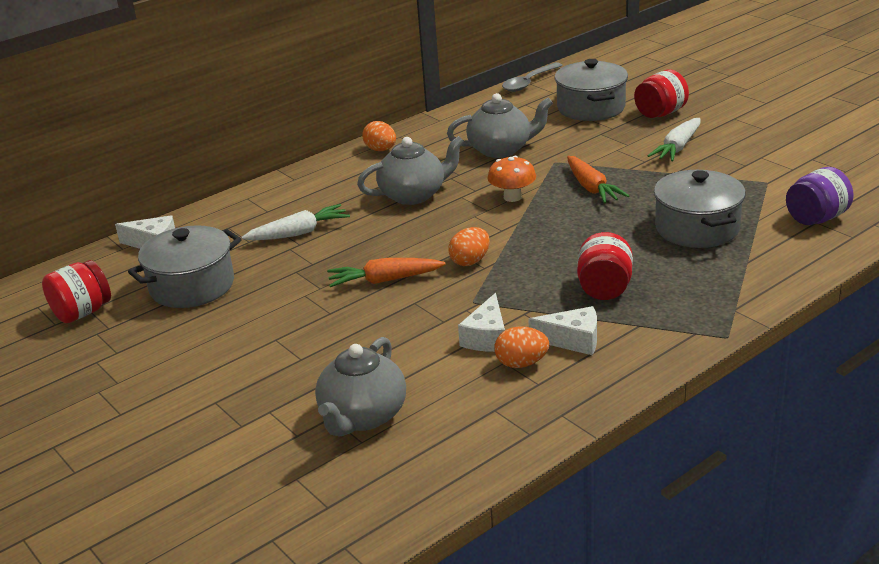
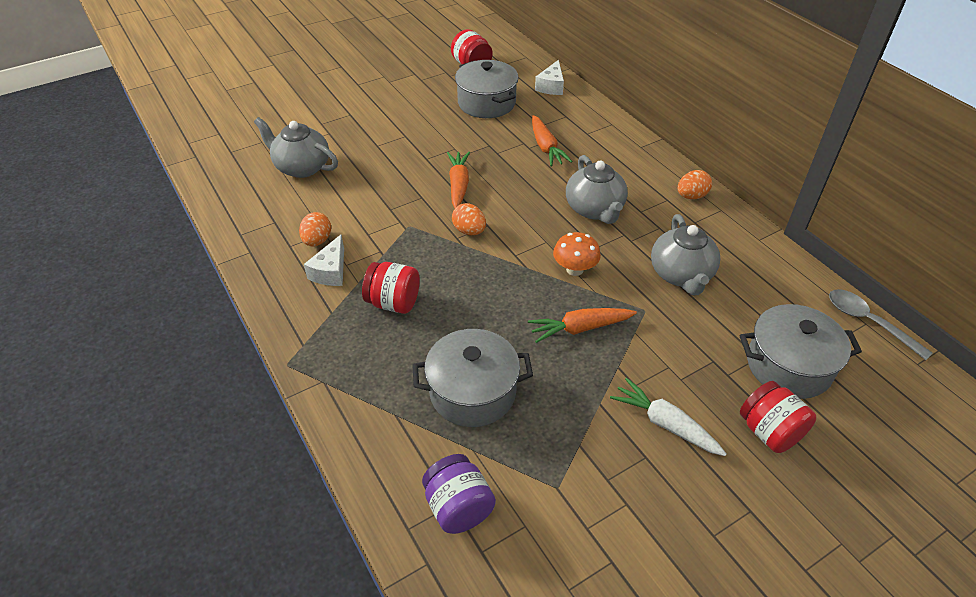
camera: 95 degrees right, 15 degrees up
white carrot [241,204,350,240] -> orange carrot [532,115,573,167]
white cheese [458,293,505,352] -> none

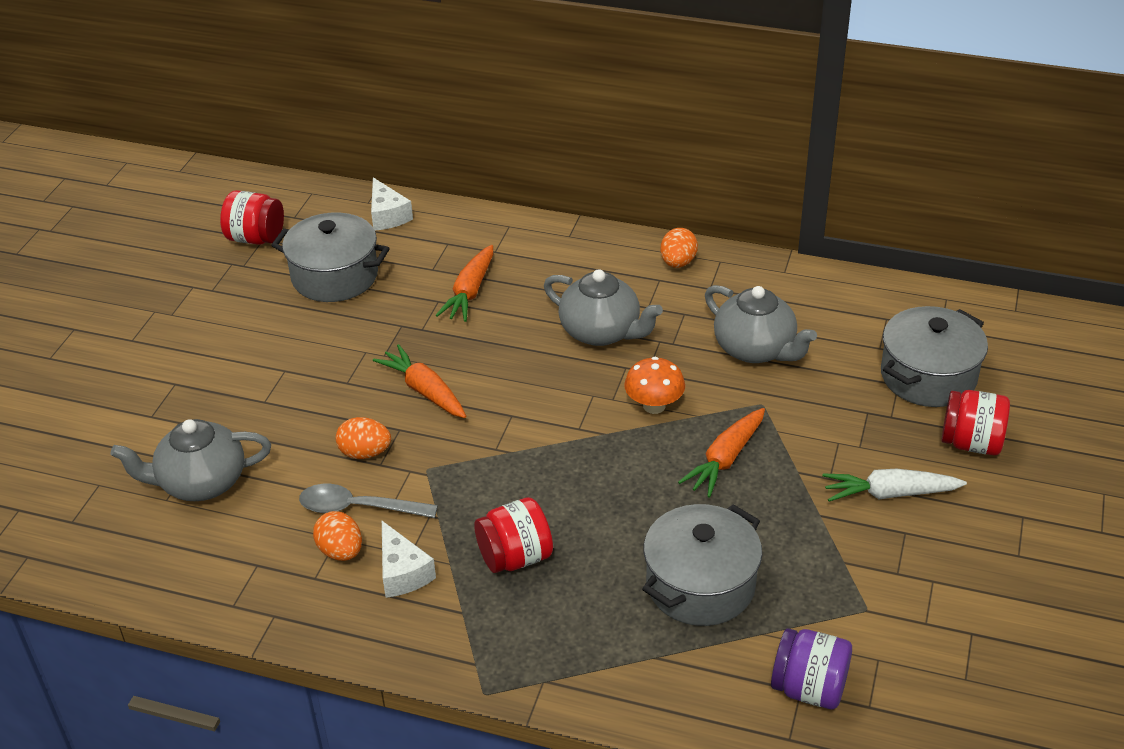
camera: 40 degrees left, 5 degrees down
orange egg [452,203,486,235] -> orange egg moved to [336,417,391,459]
orange carrot [532,115,573,167] -> orange carrot turned 75 degrees clockwise [435,245,493,322]
grey spoon [829,289,932,360] -> grey spoon moved to [299,484,438,518]

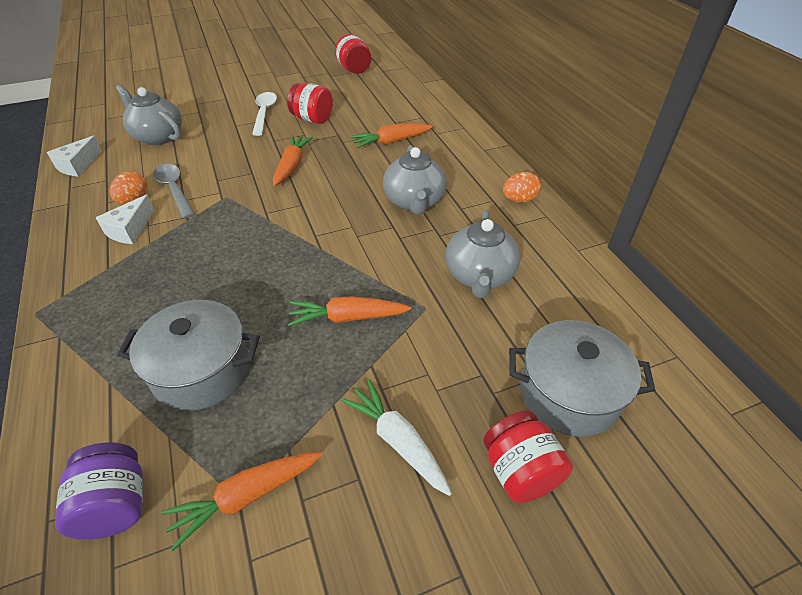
camera: 50 degrees right, 5 degrees up
grey pot [271,212,390,302] -> none
orange egg [336,417,391,459] -> none
white cheese [371,177,413,230] -> white cheese moved to [47,135,102,176]
red jar [474,497,553,573] -> red jar moved to [287,83,333,124]
orange mushroom [624,357,685,414] -> none
none -> orange carrot [161,452,322,551]
none -> white spoon [252,92,277,136]

